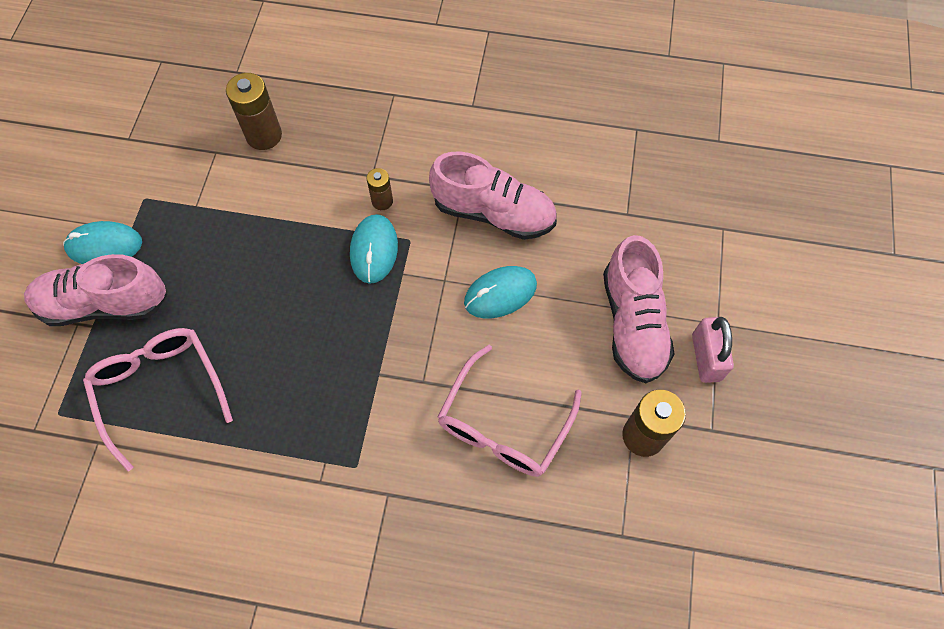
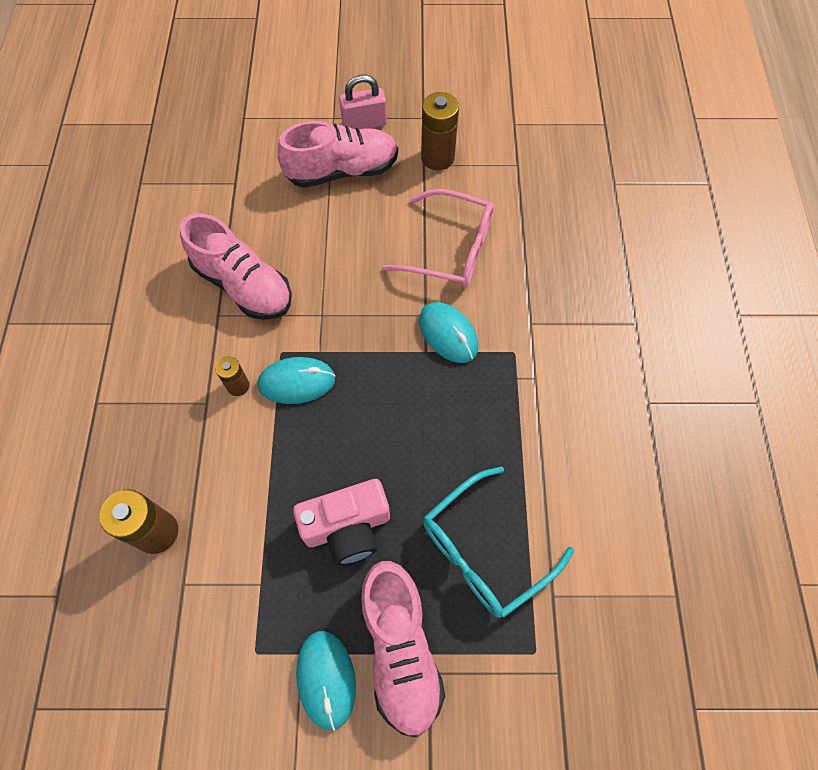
camera: 100 degrees left, 0 degrees up
pink glasses [83,328,233,471] -> turquoise glasses [423,467,574,618]
pink shoe [429,152,557,240] -> pink shoe turned 120 degrees clockwise [180,213,292,320]
turquoise mouse [464,266,537,319] -> turquoise mouse moved to [419,302,478,363]
none -> pink camera [293,479,390,565]

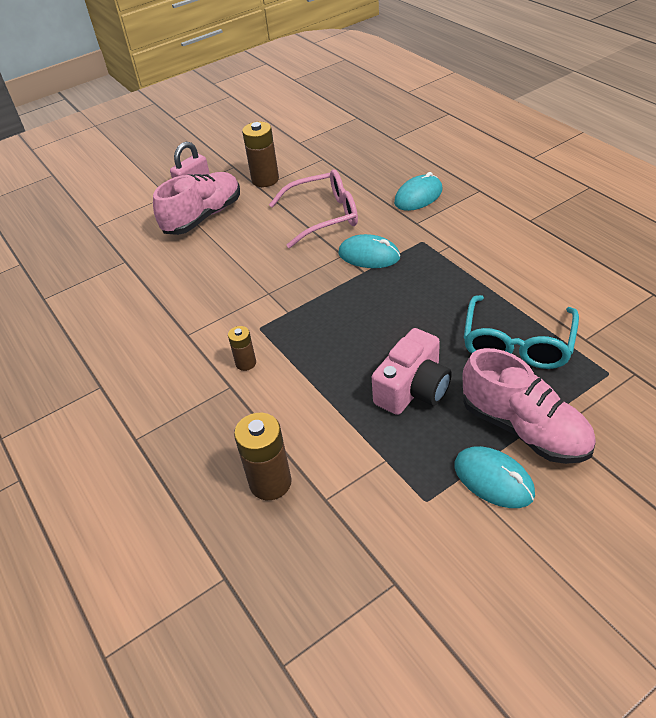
camera: 30 degrees left, 20 degrees down
pink shoe [180,213,292,320] -> none
turquoise mouse [257,357,335,404] -> turquoise mouse moved to [394,172,442,211]

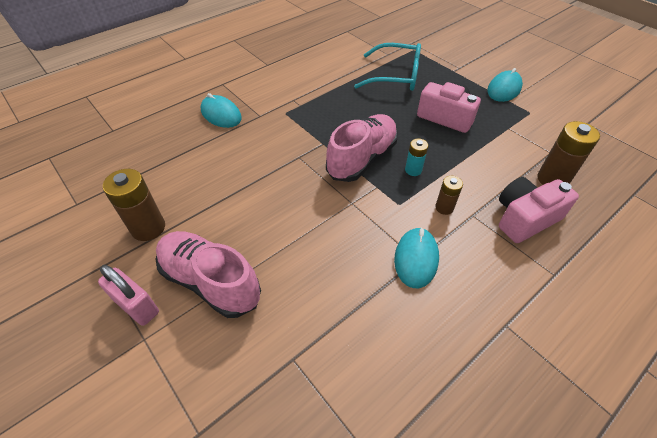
camera: 100 degrees left, 5 degrees up
pink glasses [269,169,358,248] -> none
turquoise mouse [338,234,400,268] -> turquoise mouse moved to [394,227,439,288]
pink shoe [463,348,596,464] -> pink shoe moved to [326,114,398,182]
none -> turquoise battery [405,139,428,176]
none -> pink camera [499,177,579,243]

